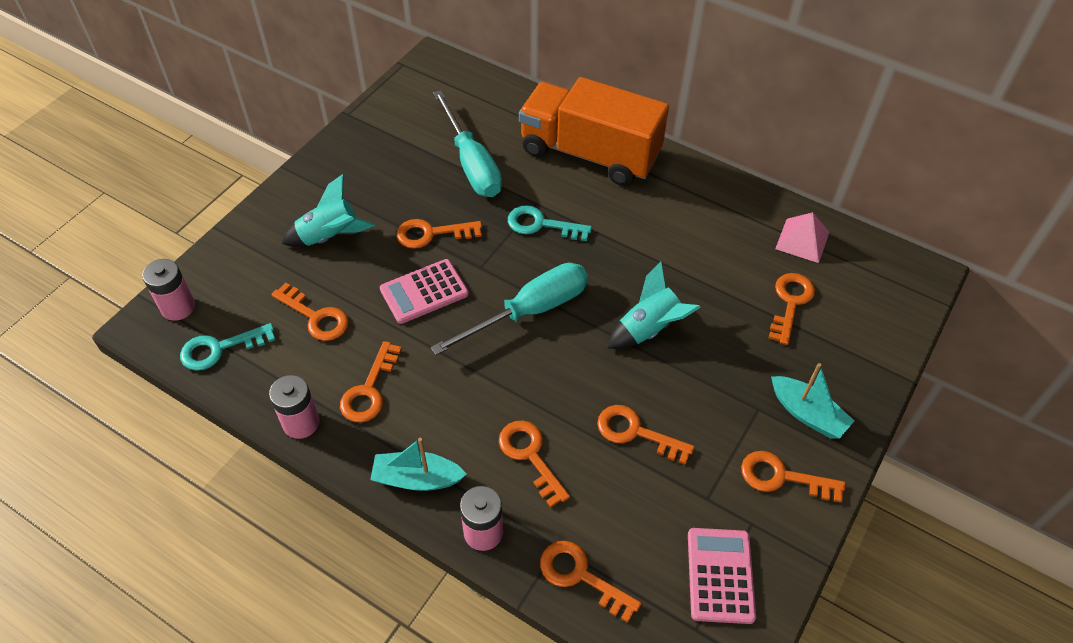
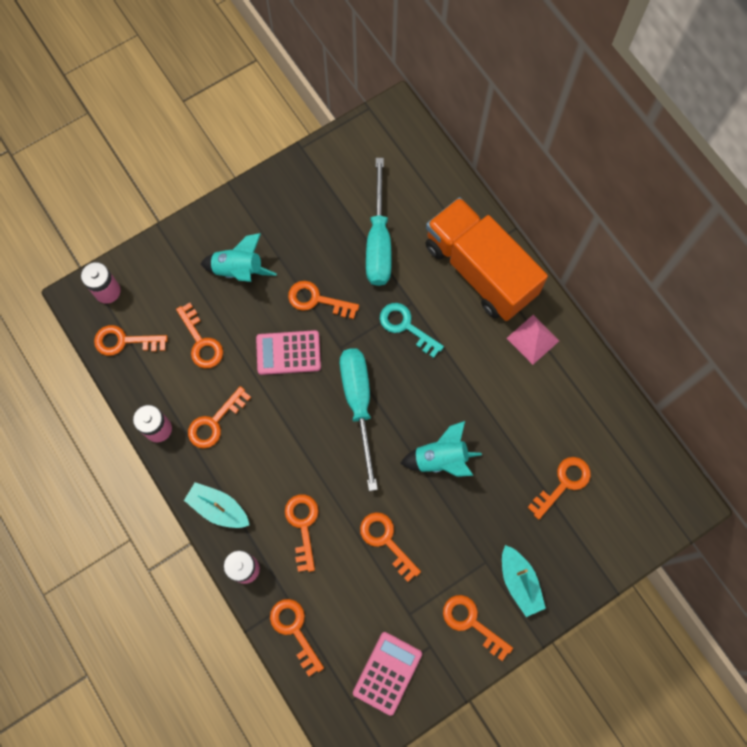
camera: 25 degrees right, 20 degrees up
turquoise key [180,323,275,371] -> orange key [94,325,168,356]
turquoise screwdriver [430,263,588,355] -> turquoise screwdriver turned 90 degrees counterclockwise [340,348,378,491]
pink pyramid [775,212,829,263] -> pink pyramid moved to [507,315,559,365]

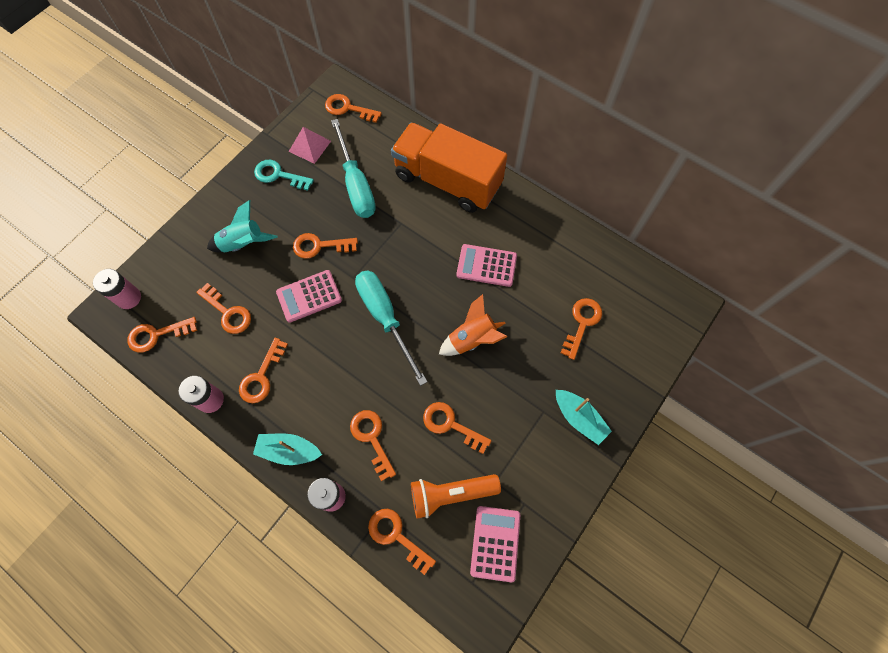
camera: 20 degrees left, 5 degrees down
turquoise key [380,303,444,358] -> turquoise key moved to [254,160,314,191]
turquoise rocket [400,421,482,477] -> orange rocket [439,294,507,356]
orange key [443,595,513,661] -> orange key moved to [325,94,382,123]
pink pyramid [507,315,559,365] -> pink pyramid moved to [289,127,331,164]
none -> orange flashlight [411,474,501,519]
none -> pink calculator [456,244,517,287]

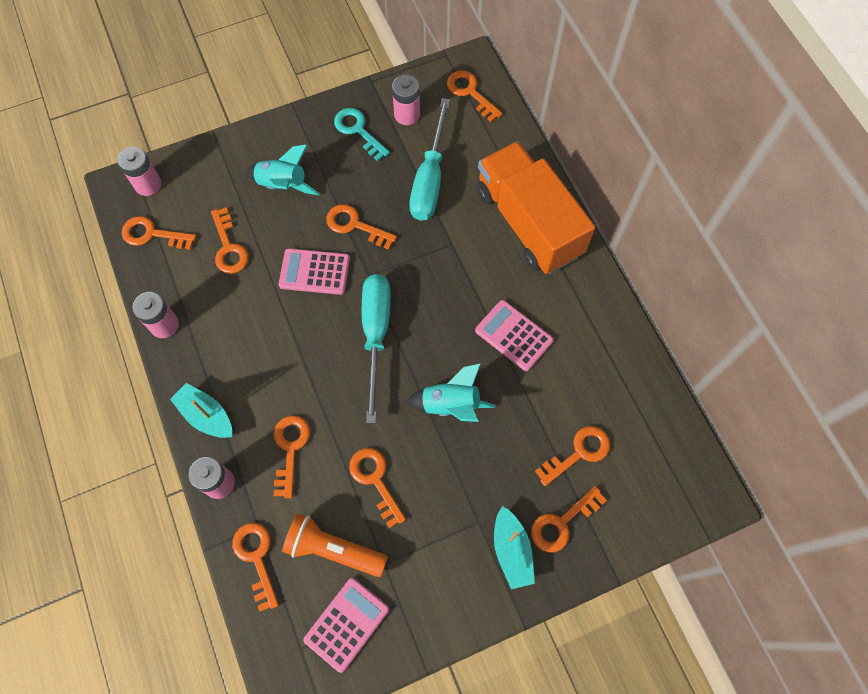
camera: 30 degrees right, 0 degrees up
orange key [239,338,288,403] -> orange key moved to [531,486,607,553]
pink pyramid [289,127,331,164] -> pink battery [392,75,420,125]
orange rocket [439,294,507,356] -> turquoise rocket [407,363,495,422]

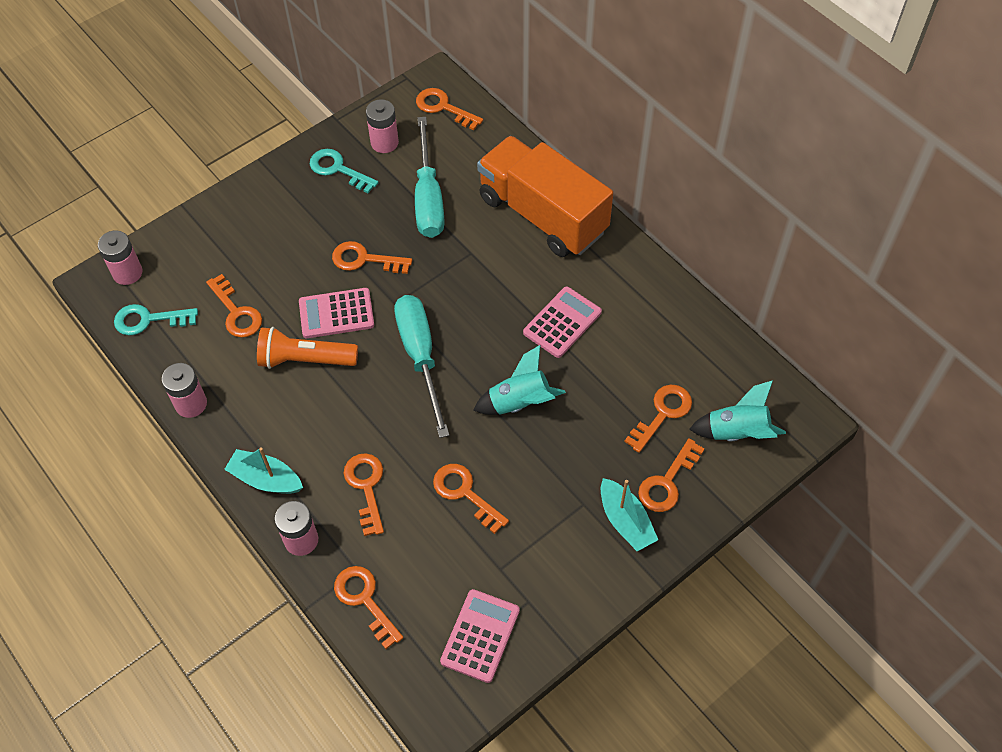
camera: 15 degrees left, 10 degrees down
orange key [122,216,196,250] -> turquoise key [114,304,198,335]
turquoise rocket [246,145,320,195] -> turquoise rocket moved to [689,380,786,441]
orange flashlight [282,513,388,577] -> orange flashlight moved to [257,327,358,369]
pink calculator [475,300,554,371] -> pink calculator turned 105 degrees clockwise [523,286,602,358]

